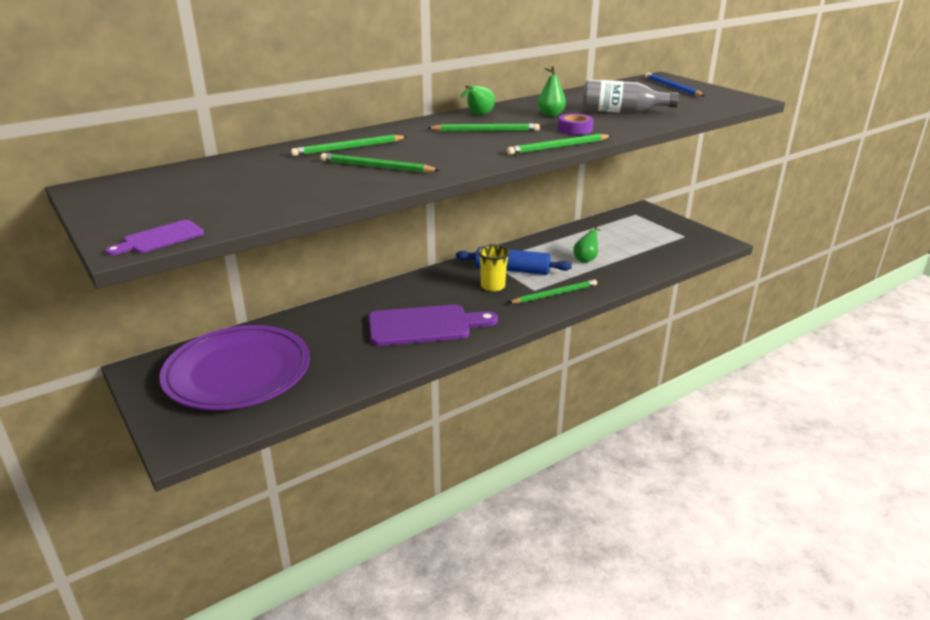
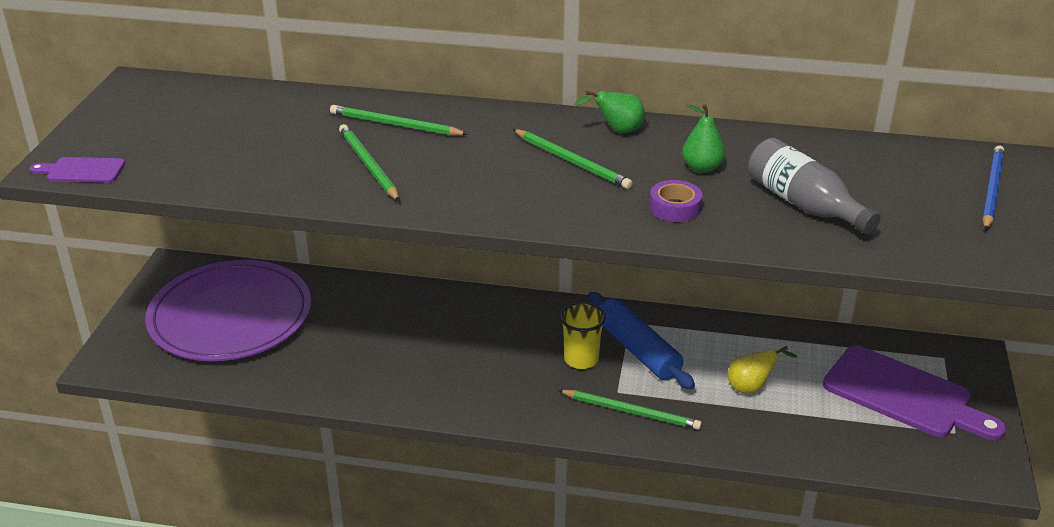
camera: 45 degrees right, 5 degrees up
purple cutting board [369,305,498,346] -> purple cutting board moved to [823,345,1006,440]
green pencil [507,134,611,155] -> none
green pear [573,225,601,263] -> yellow pear [728,346,797,393]

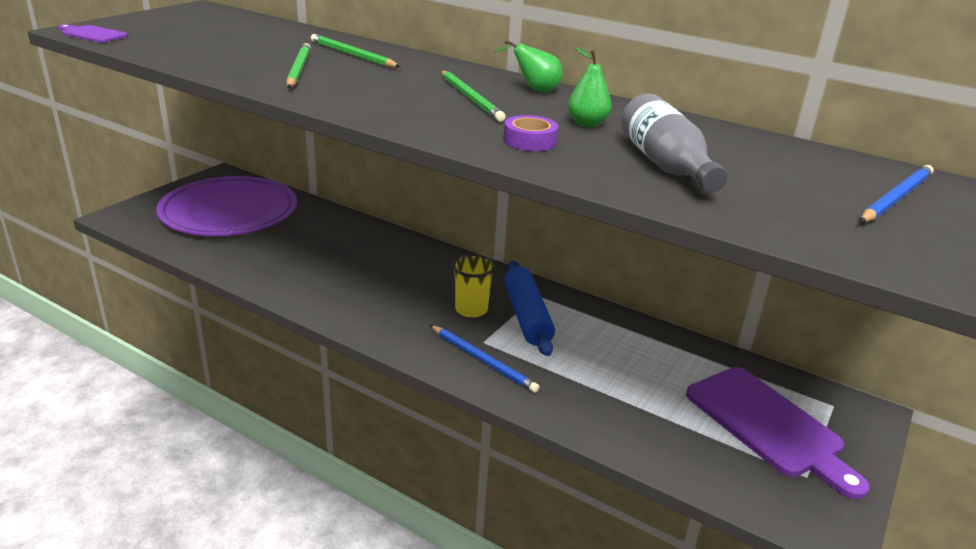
camera: 20 degrees right, 5 degrees down
green pencil [558,390,702,430] -> blue pencil [430,325,539,393]
yellow pear [728,346,797,393] -> none

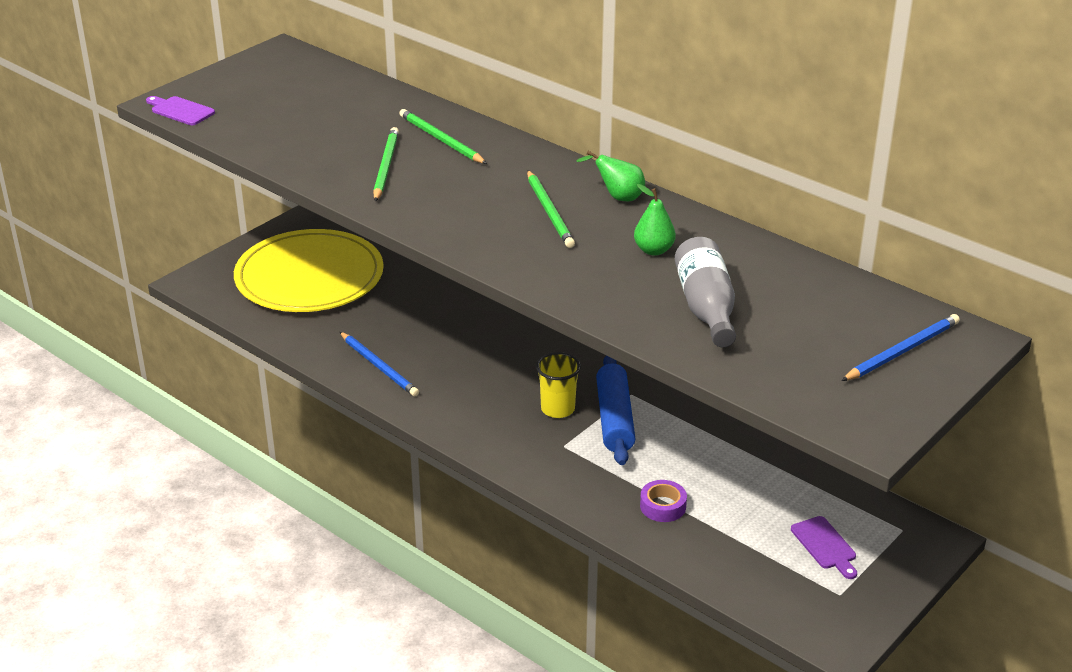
camera: 10 degrees right, 5 degrees up
purple plate [156,176,297,236] -> yellow plate [234,229,384,312]
blue pencil [430,325,539,393] -> blue pencil moved to [340,332,419,397]
purple tape [504,115,558,151] -> purple tape moved to [640,480,687,522]
purple cutting board [686,367,869,500] -> purple cutting board [791,516,857,579], size x0.48

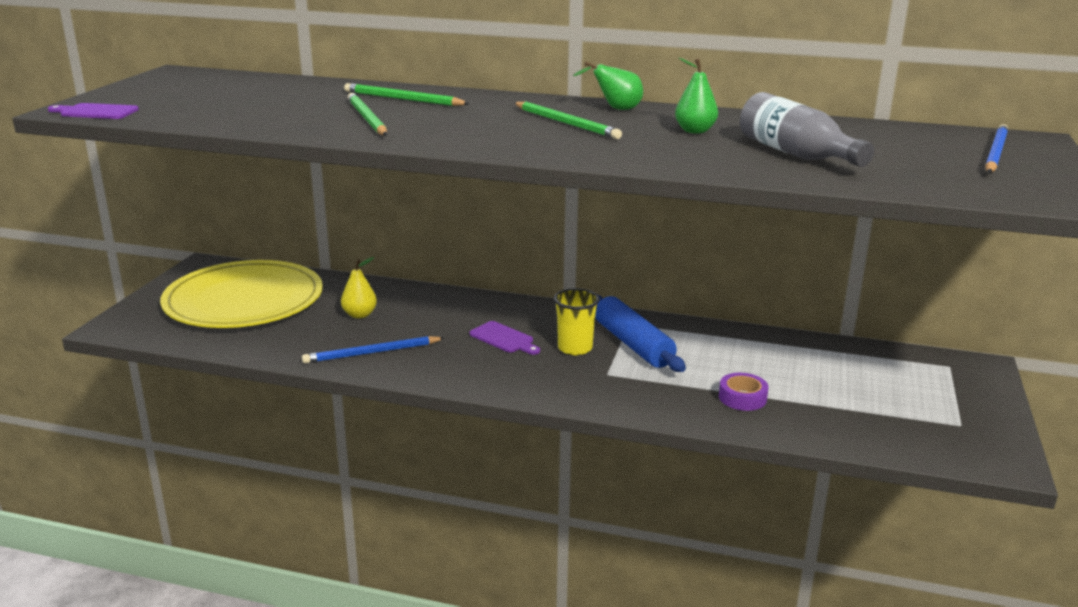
camera: 25 degrees left, 10 degrees down
blue pencil [340,332,419,397] -> blue pencil turned 135 degrees clockwise [302,336,444,363]
purple cutting board [791,516,857,579] -> purple cutting board moved to [470,321,540,355]
none -> yellow pear [341,257,377,318]

